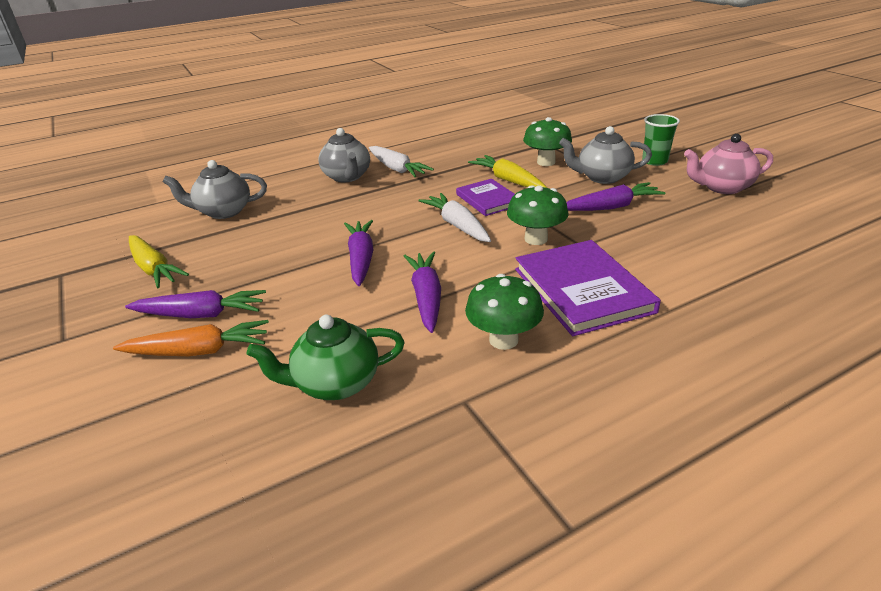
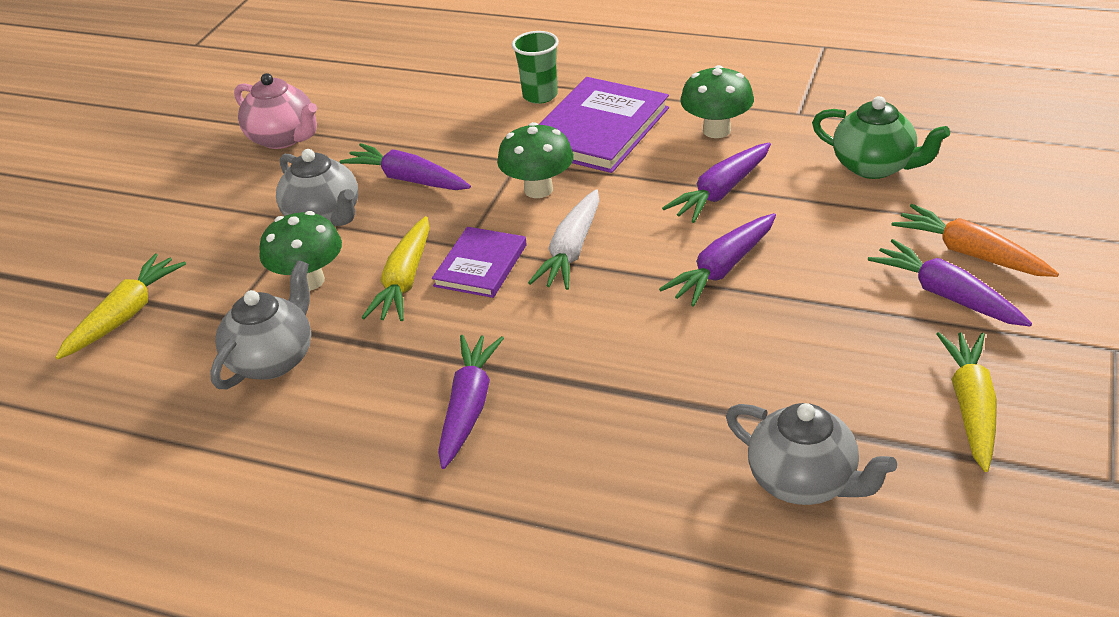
camera: 130 degrees left, 5 degrees up
grey teapot [318,128,370,182] -> grey teapot moved to [210,260,311,389]
white carrot [369,146,434,177] -> purple carrot [438,335,504,469]
green cup [642,114,680,166] -> green cup moved to [512,31,559,104]
none -> yellow carrot [55,253,186,360]

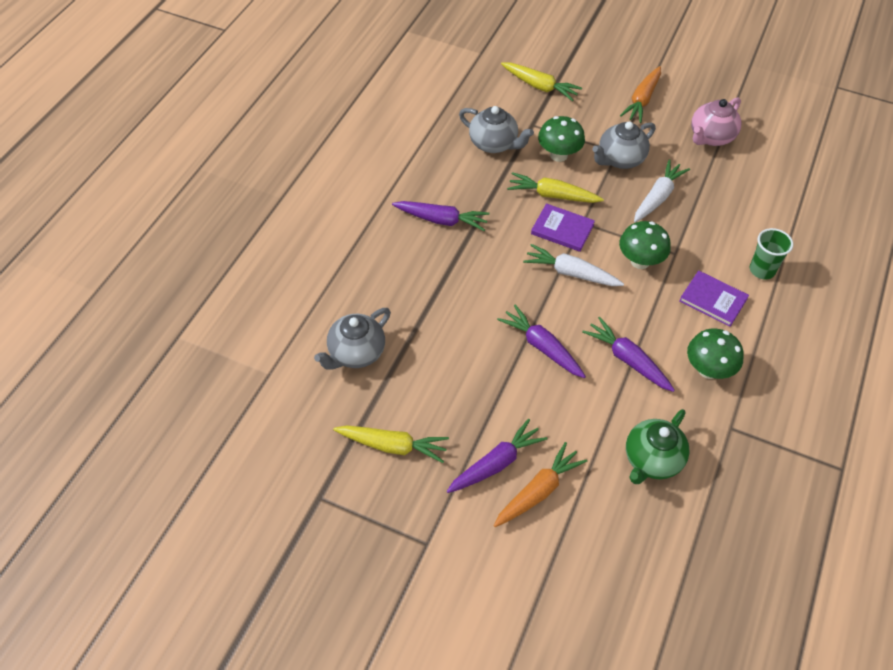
camera: 90 degrees right, 15 degrees up
purple carrot [340,143,471,190] -> white carrot [634,159,690,222]
purple book [539,77,669,173] -> purple book [679,270,749,327], size x0.60
none -> orange carrot [620,66,661,123]

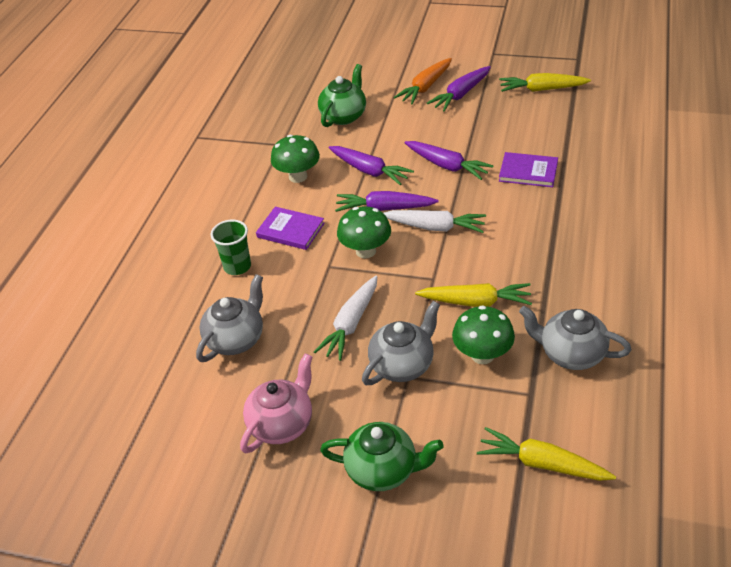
camera: 175 degrees right, 10 degrees down
grey teapot [314,308,391,370] -> grey teapot moved to [196,274,263,362]
purple carrot [392,201,490,231] -> purple carrot moved to [335,191,438,212]
purple book [531,203,595,252] -> purple book moved to [499,152,558,187]
orange carrot [620,66,661,123] -> green teapot [320,422,444,491]

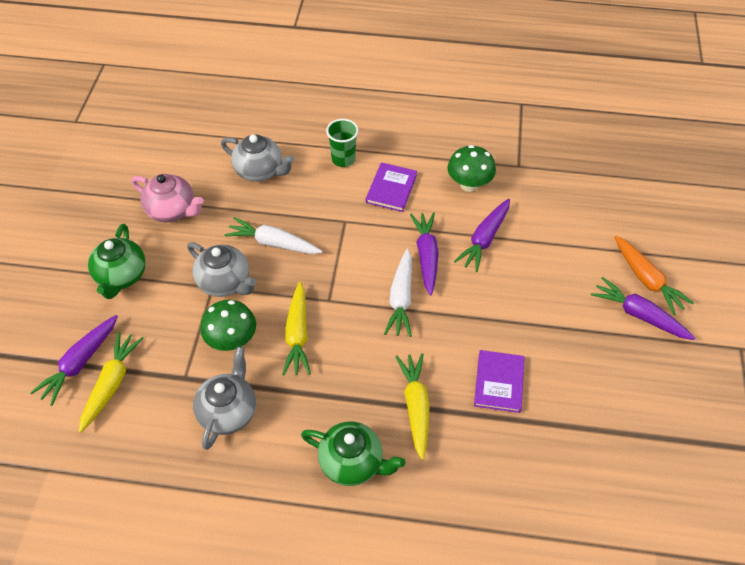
camera: 80 degrees right, 10 degrees up
green teapot [318,64,366,127] -> green teapot moved to [301,421,405,486]
green mushroom [337,206,391,258] -> none
orange carrot [394,58,452,104] -> orange carrot turned 150 degrees counterclockwise [614,236,694,315]
purple carrot [404,141,494,180] -> purple carrot moved to [30,315,118,406]
yellow carrot [499,73,591,92] -> yellow carrot moved to [395,353,430,460]

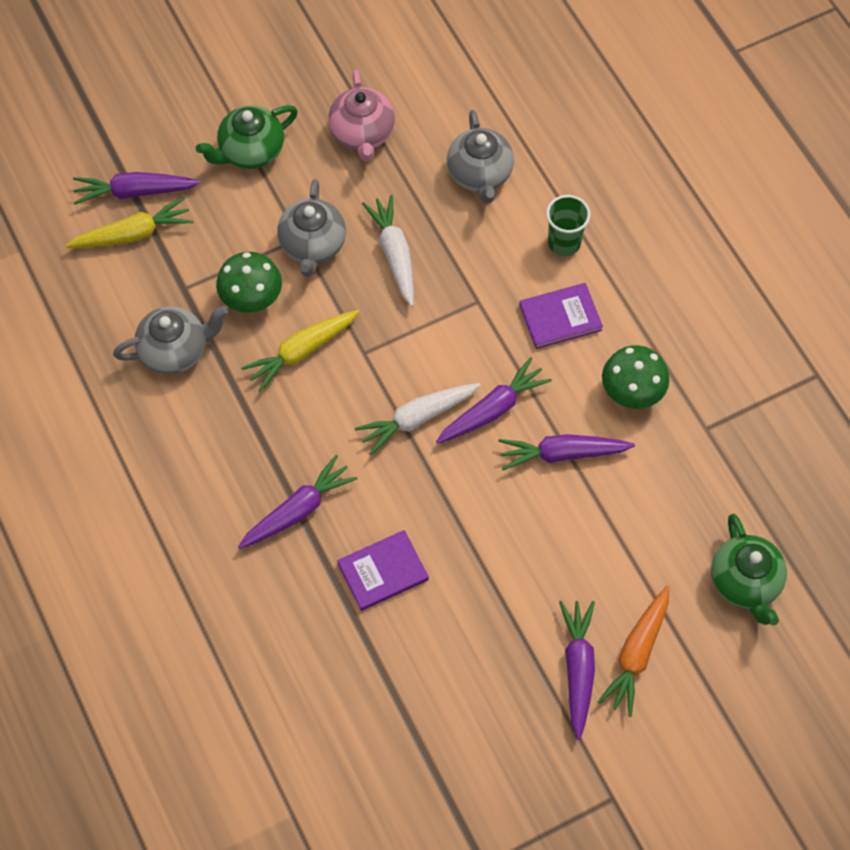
camera: 55 degrees right, 10 degrees up
green teapot [301,421,405,486] -> green teapot moved to [711,514,787,625]
yellow carrot [395,353,430,460] -> purple carrot [238,455,358,549]

